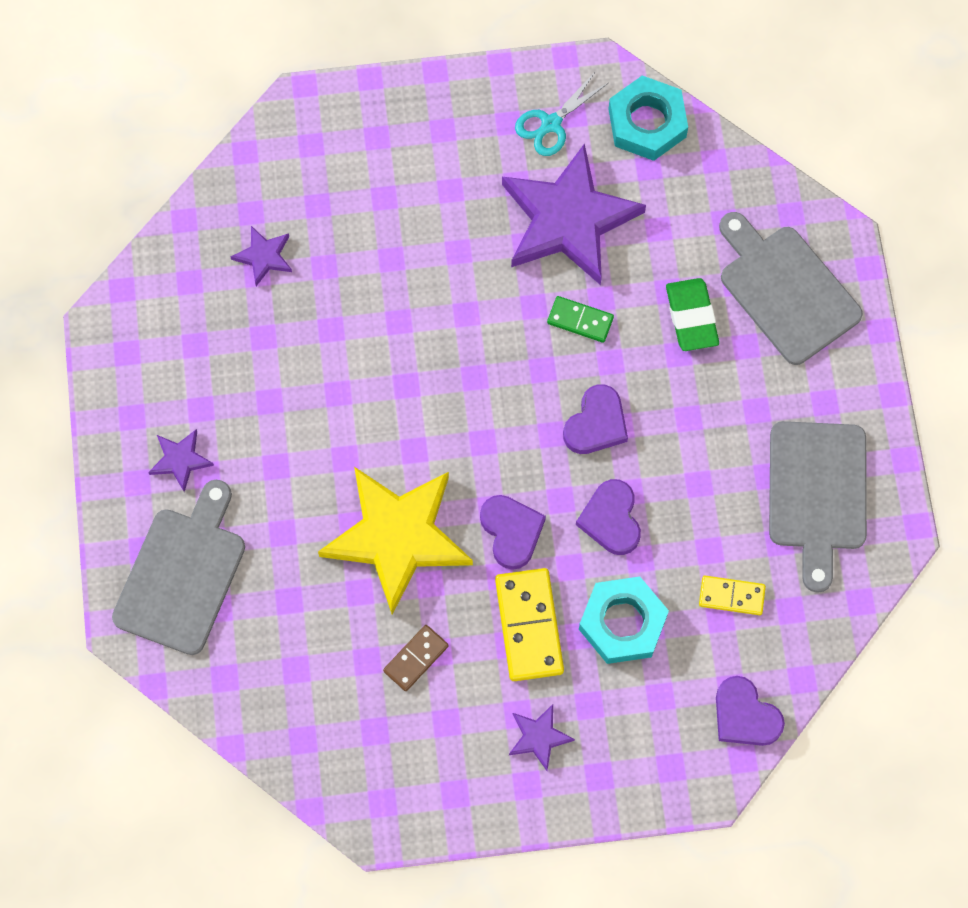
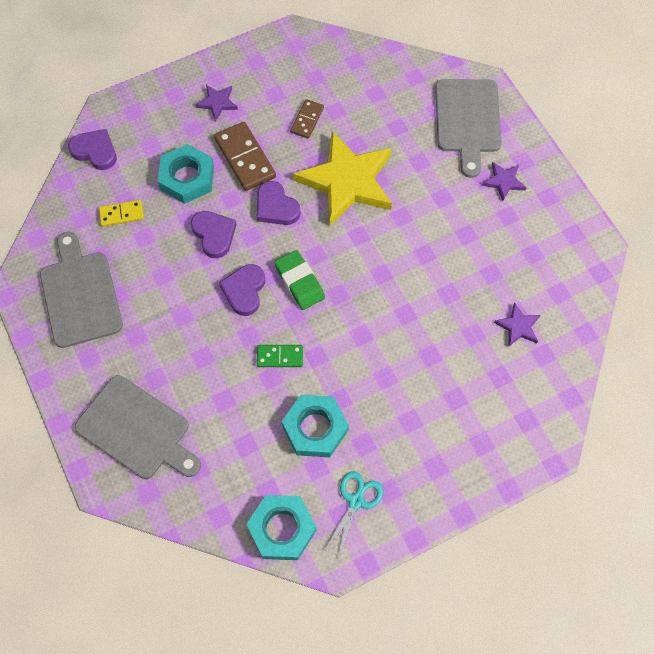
camera: 160 degrees right, 5 degrees down
yellow domino [495,568,564,681] -> brown domino [214,122,276,191]
purple star [502,143,646,285] -> turquoise nut [282,395,349,457]
green eraser [666,278,719,351] -> green eraser moved to [274,250,325,310]

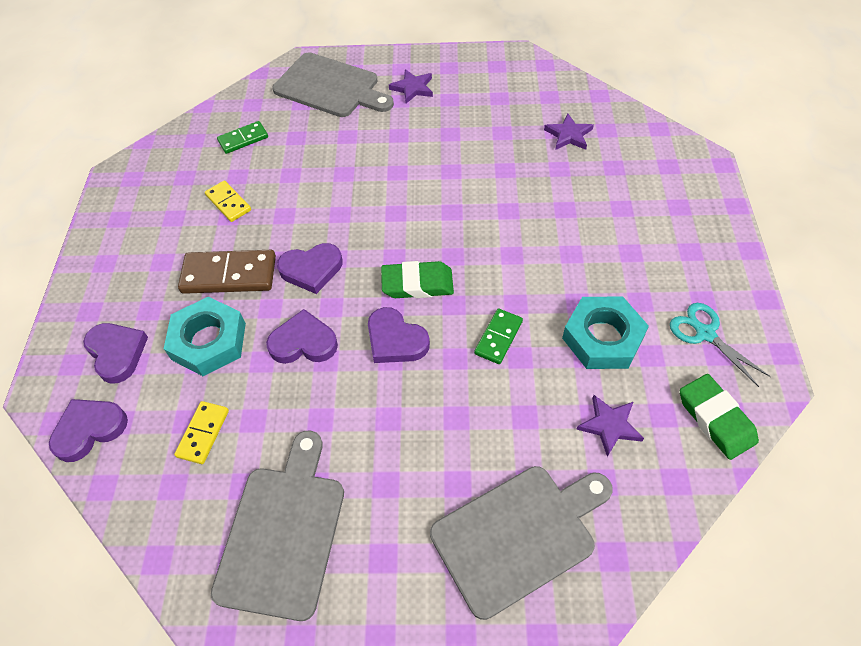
camera: 60 degrees left, 10 degrees down
grey cutting board [40,232,123,348] -> grey cutting board turned 90 degrees clockwise [211,431,344,621]
purple star [195,85,238,121] -> purple star moved to [576,395,644,457]
turquoise nut [246,495,317,560] -> green eraser [680,374,759,460]
brown domino [290,99,324,138] -> yellow domino [205,180,251,222]
yellow star [293,131,392,226] -> none
none -> purple heart [83,323,148,384]
none -> green domino [217,121,268,154]

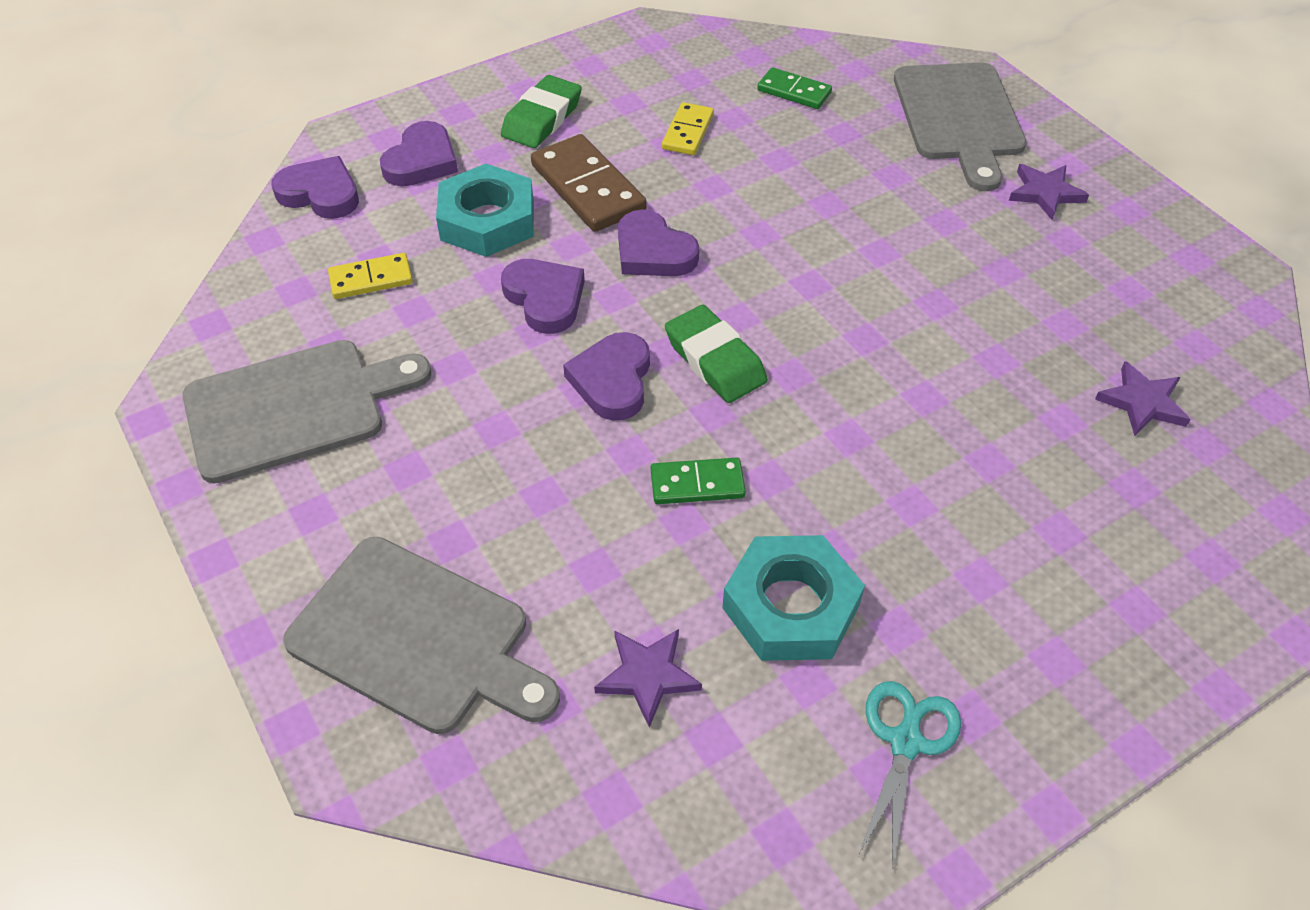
camera: 55 degrees right, 5 degrees down
green eraser [680,374,759,460] -> green eraser moved to [501,75,582,148]

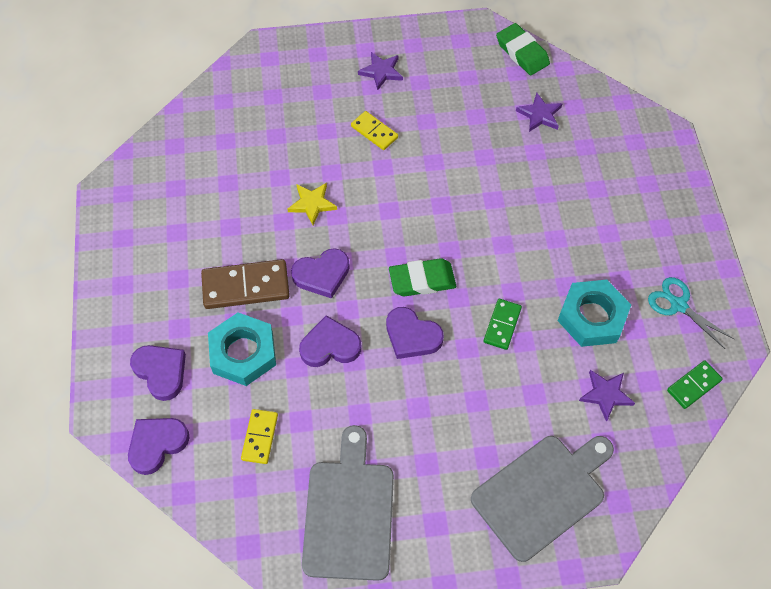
camera: 65 degrees left, 10 degrees up
green eraser [501,75,582,148] -> green eraser moved to [496,23,550,75]
yellow domino [662,102,714,155] -> yellow domino moved to [351,111,398,150]
green domino [757,67,832,109] -> green domino moved to [667,360,723,409]
grey cutting board [894,63,1026,191] -> none
none -> yellow star [287,183,337,225]

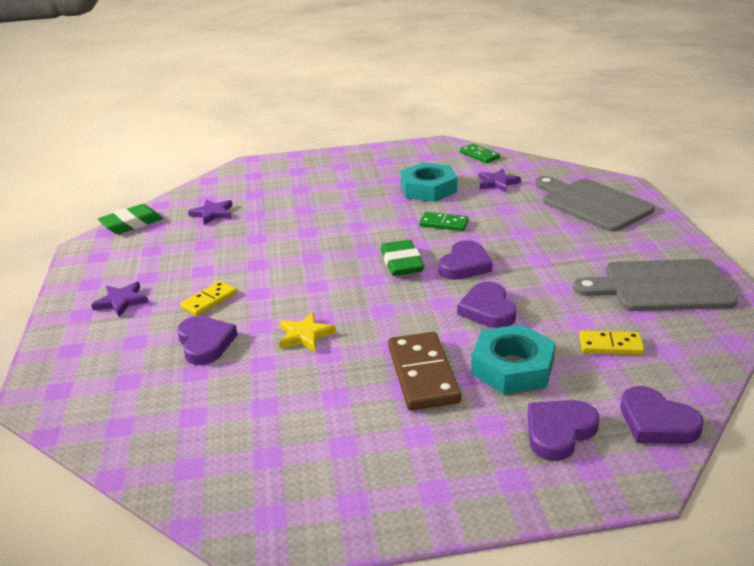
camera: 90 degrees left, 30 degrees down
purple heart [291,248,350,299] -> purple heart moved to [177,316,238,365]
turquoise scissors [648,277,734,349] -> none

